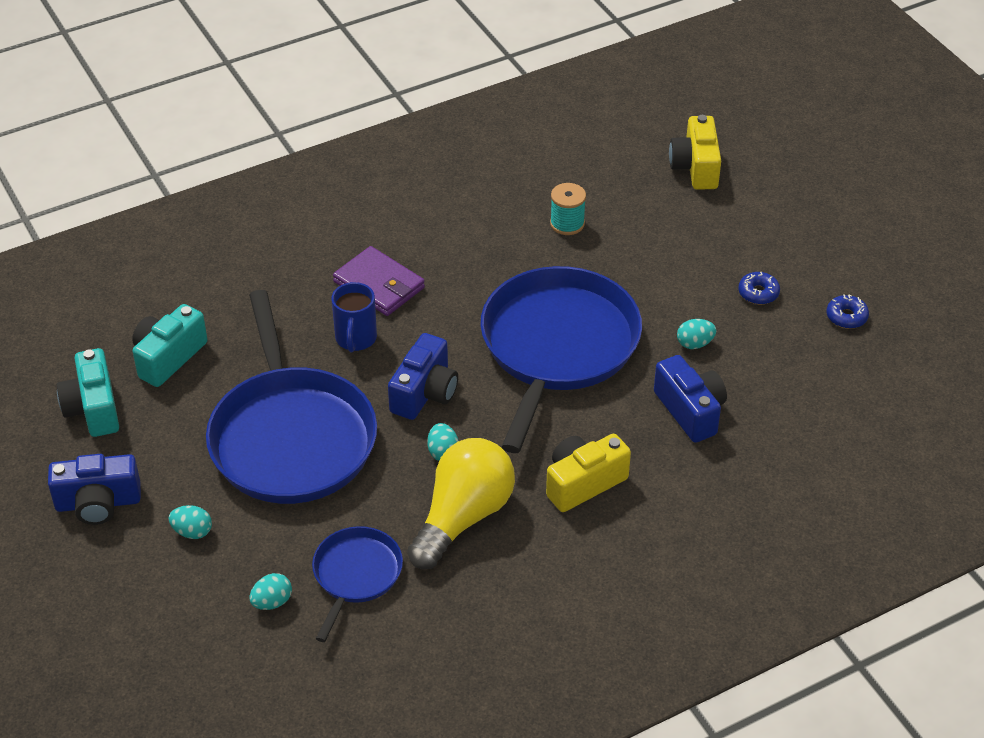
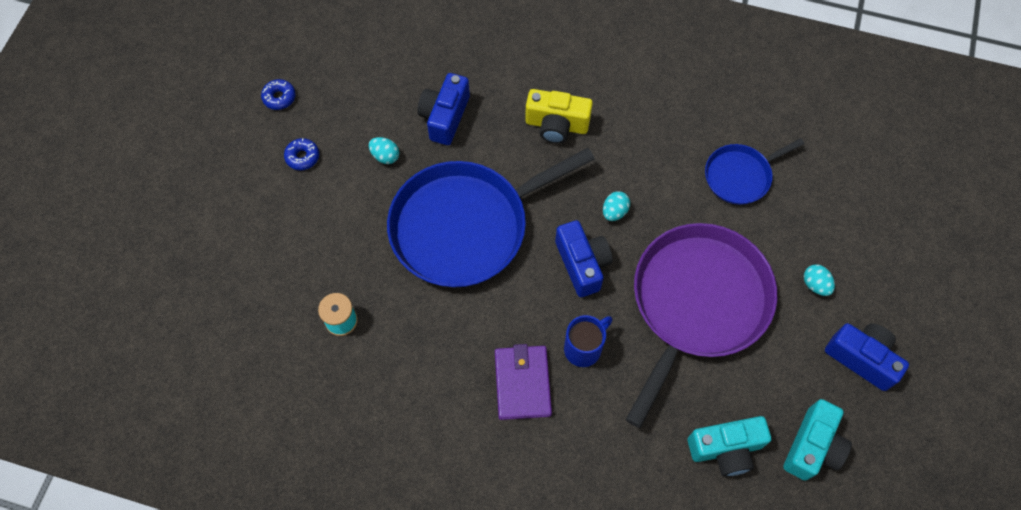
camera: 135 degrees left, 20 degrees up
blue pan [206,290,377,504] -> purple pan [625,223,777,428]
turquoise egg [250,573,292,610] -> none
blue camera [388,333,458,420] -> blue camera turned 90 degrees clockwise [555,220,613,297]
yellow light bulb [407,438,515,569] -> none
yellow camera [669,115,721,190] -> none

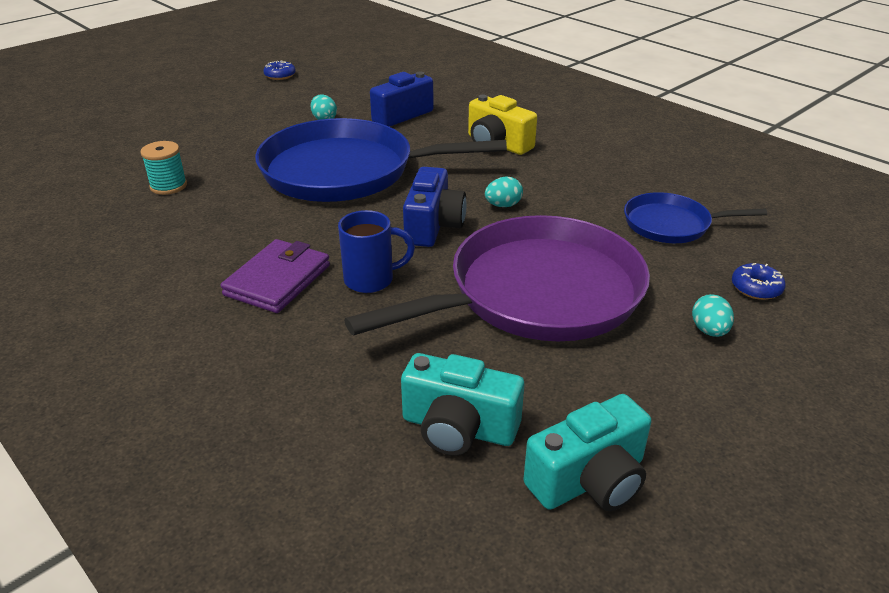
camera: 30 degrees right, 30 degrees down
blue donut [284,138,319,170] -> blue donut moved to [732,263,786,300]
blue camera [825,323,909,391] -> none

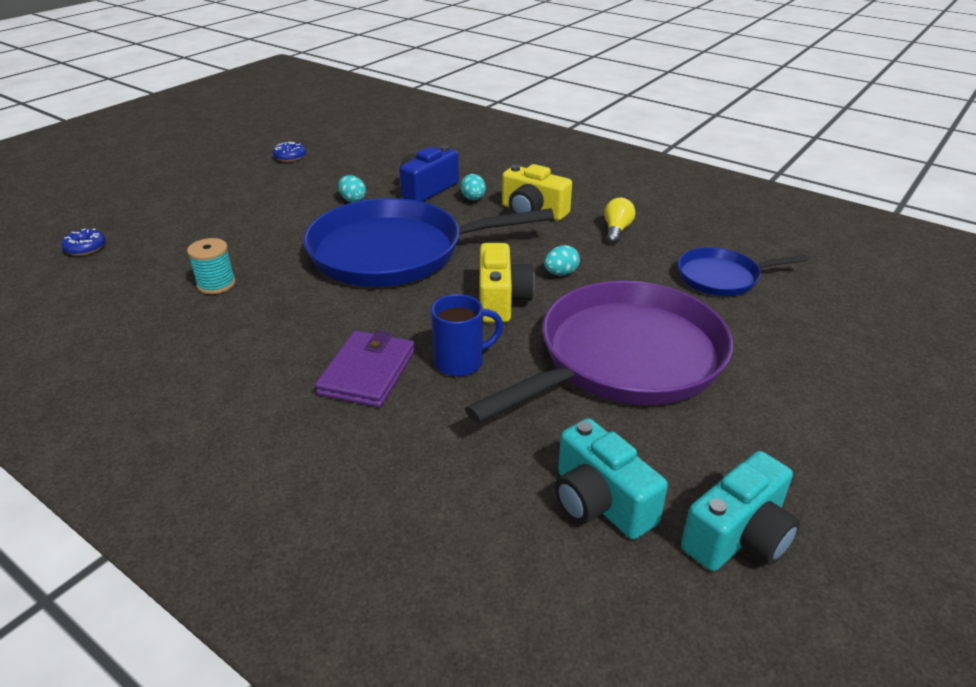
camera: 10 degrees left, 0 degrees up
turquoise camera [401,353,524,456] -> turquoise camera turned 45 degrees clockwise [555,418,668,539]
blue camera [403,167,467,247] -> yellow camera [480,243,535,323]
turquoise egg [692,294,734,337] -> turquoise egg moved to [460,174,486,200]
blue donut [732,263,786,300] -> blue donut moved to [61,228,106,256]
none -> yellow light bulb [604,198,635,244]

